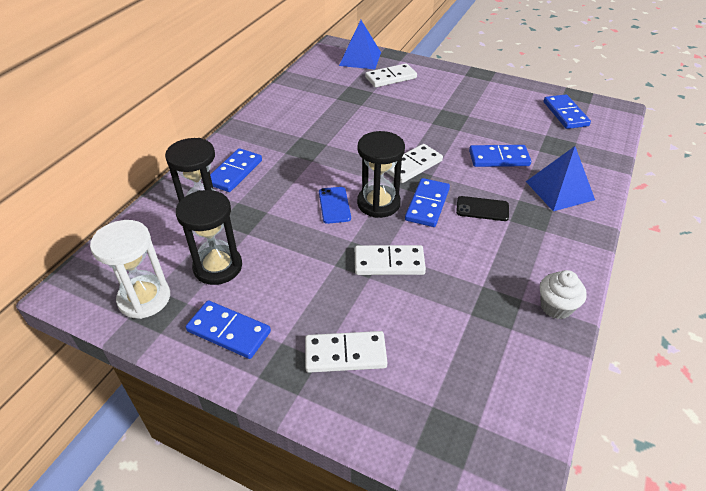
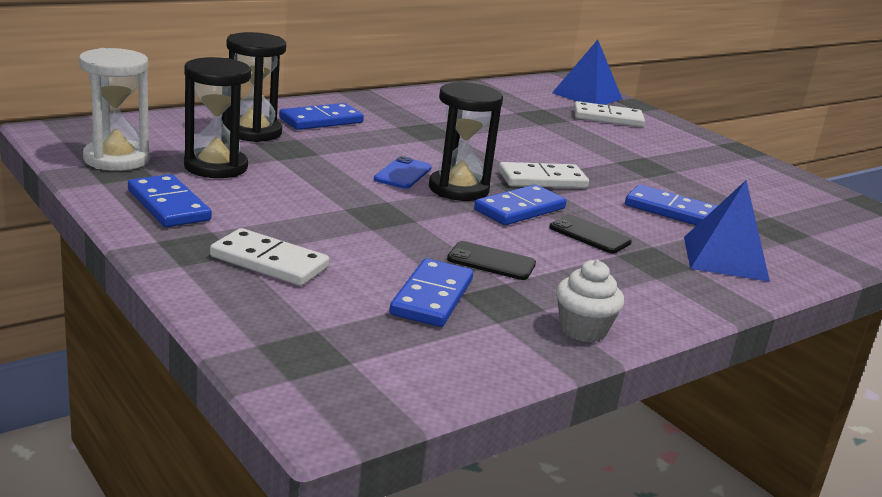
camera: 25 degrees right, 20 degrees down
white domino [355,245,426,275] -> none
blue domino [544,94,591,129] -> blue domino moved to [390,258,473,327]
none -> black phone [447,241,536,280]

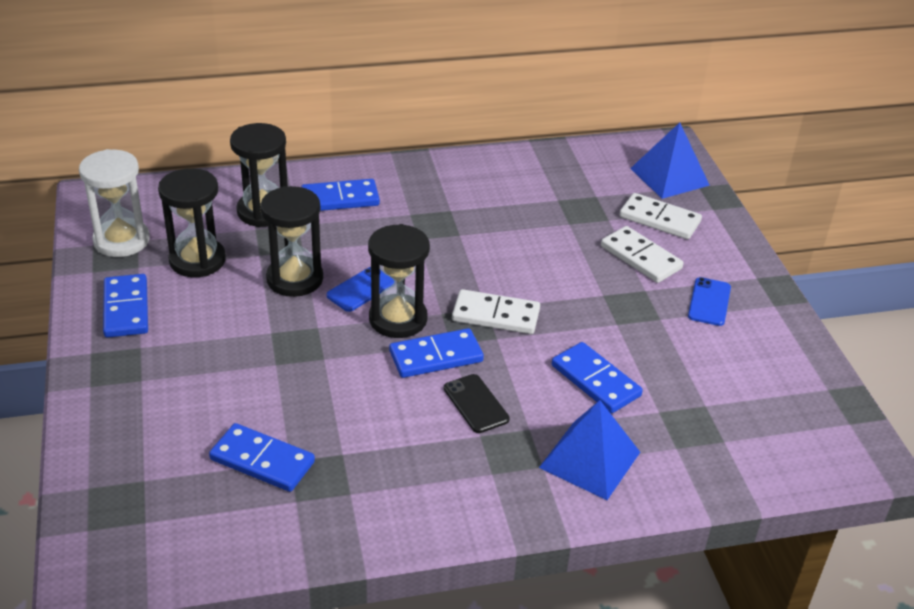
camera: 25 degrees right, 15 degrees up
white domino [210,228,329,286] -> white domino moved to [601,226,684,283]
blue domino [390,258,473,327] -> blue domino turned 75 degrees clockwise [209,423,315,492]
black phone [447,241,536,280] -> none
white cupcake [556,260,624,342] -> none
none -> black hourglass [260,186,323,297]
none -> blue phone [688,277,731,326]

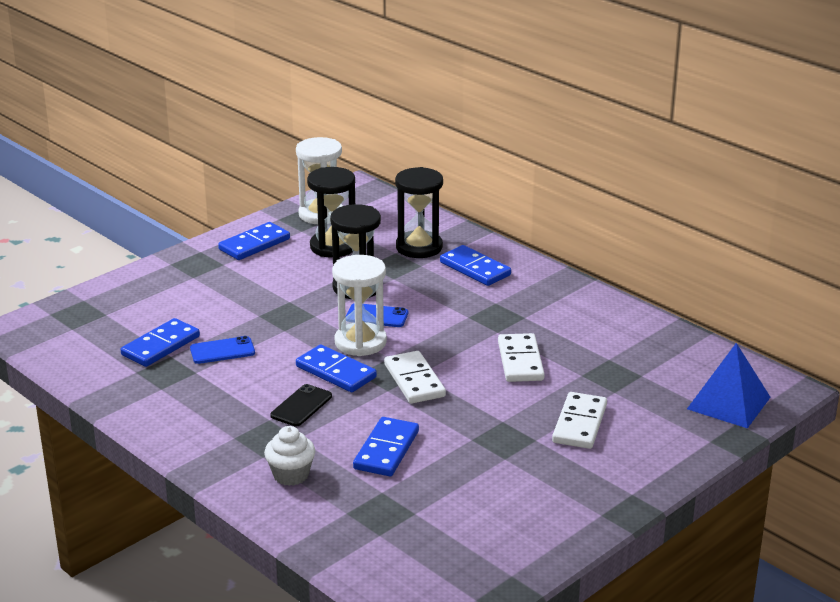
camera: 60 degrees right, 10 degrees down
blue domino [209,423,315,492] -> blue domino turned 45 degrees clockwise [121,318,200,367]
black hourglass [368,224,430,338] -> white hourglass [332,255,387,356]
blue pyramid [539,400,640,500] -> white cupcake [264,426,315,486]
white domino [620,193,702,239] -> white domino moved to [498,333,545,382]
blue phone [688,277,731,326] -> blue phone moved to [190,336,255,364]

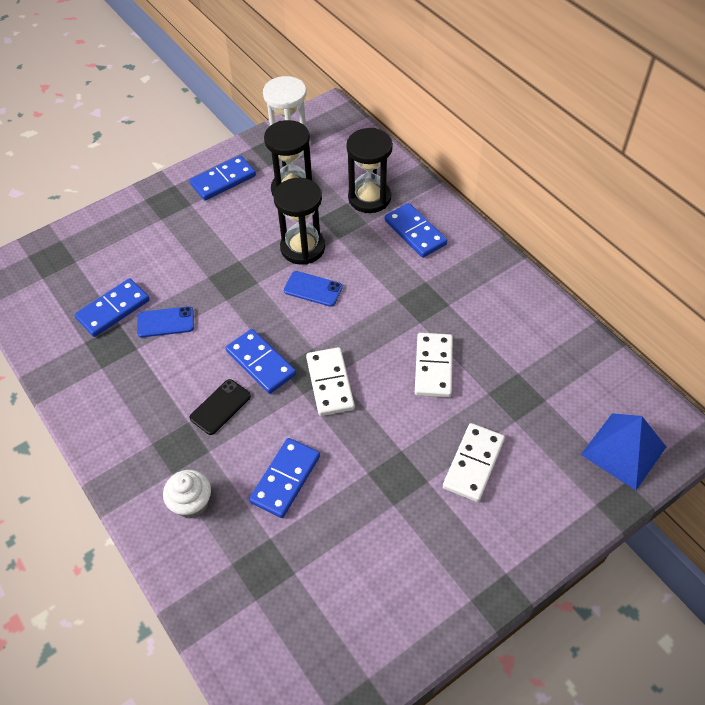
camera: 10 degrees right, 25 degrees up
white hourglass [332,255,387,356] -> none

